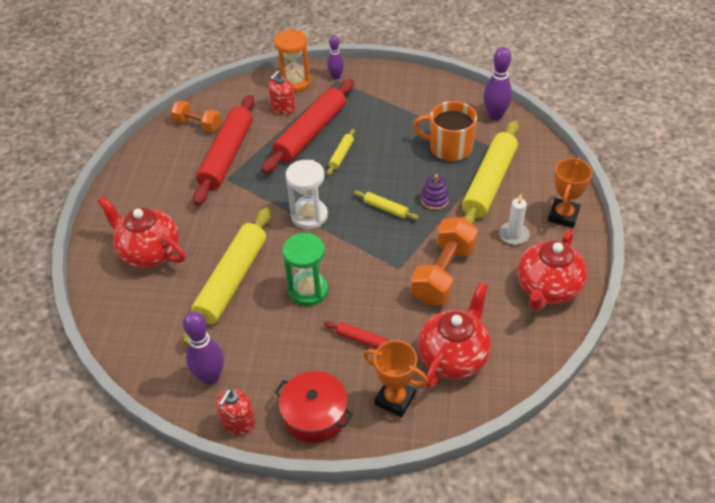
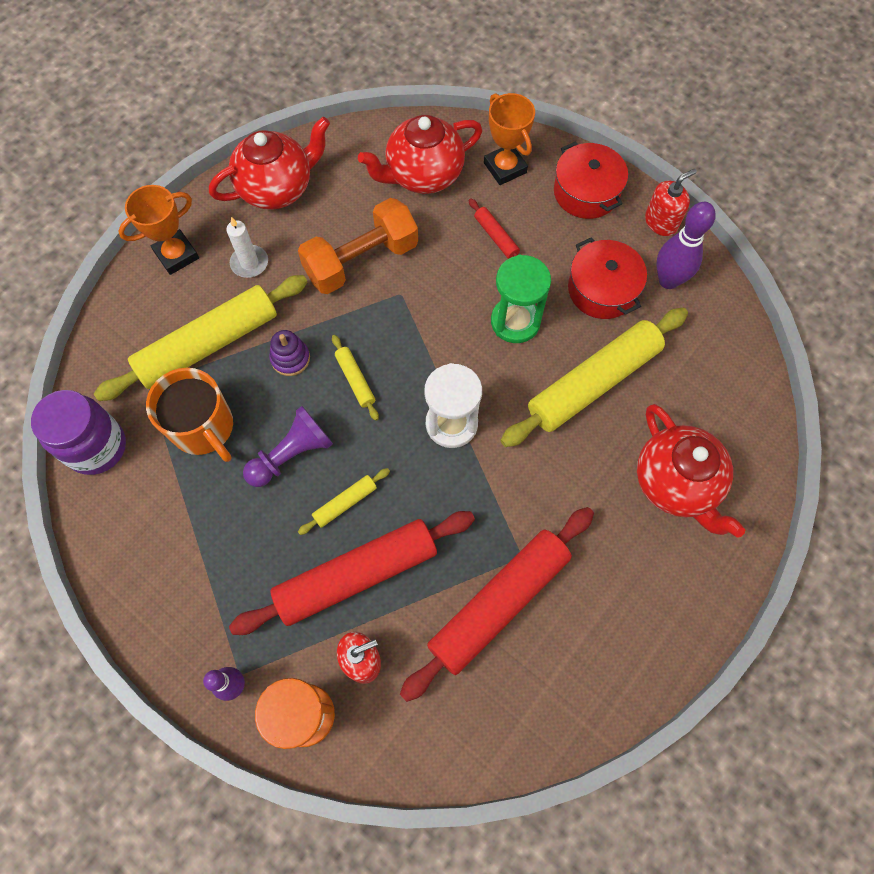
camera: 150 degrees left, 20 degrees up
orange dumbbell [171,101,221,132] -> none
purple bowling pin [483,47,512,120] -> purple jar [31,390,126,475]
none -> purple pawn [243,406,333,487]
none -> red pot [568,238,647,319]

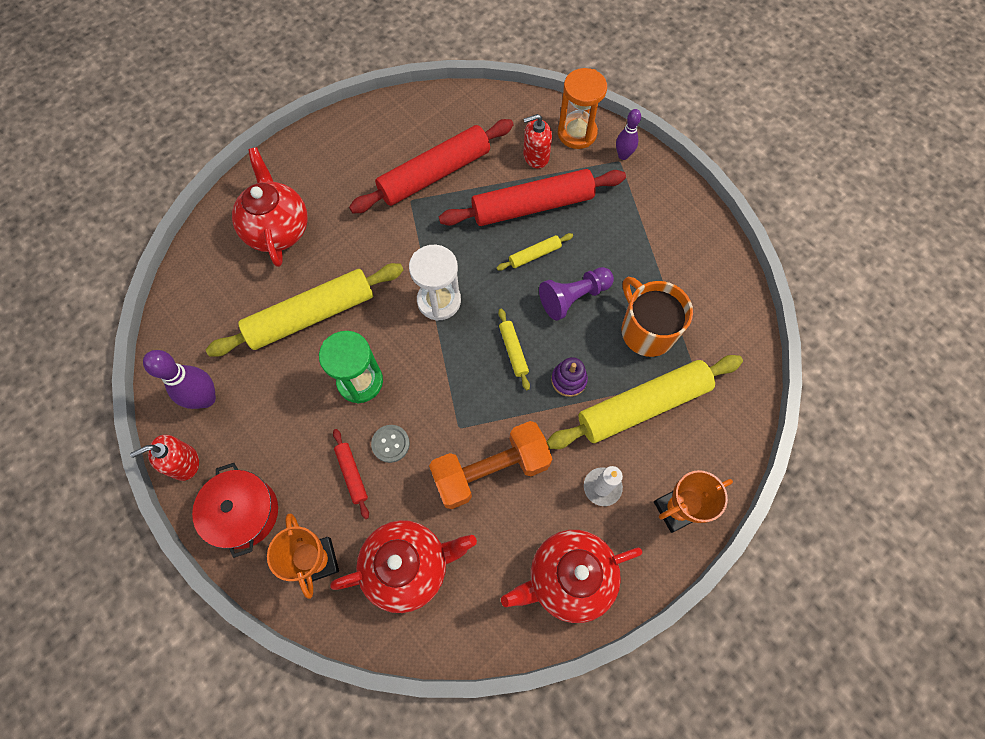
camera: 170 degrees left, 0 degrees up
purple jar [31,390,126,475] -> none
red pot [568,238,647,319] -> none
none -> grey button [371,425,410,463]

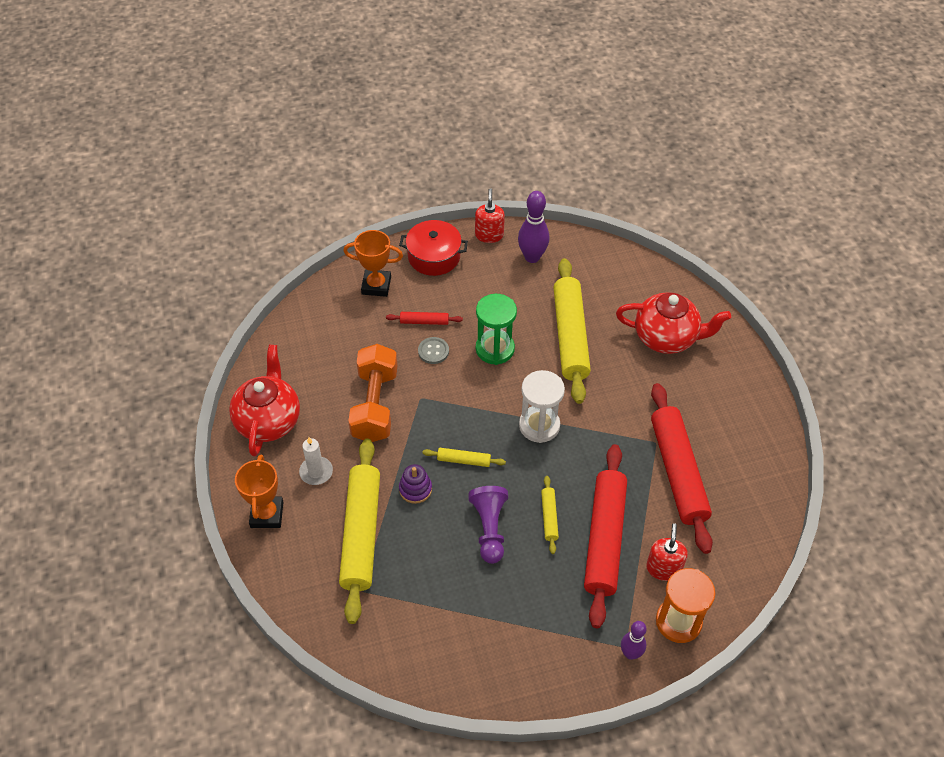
camera: 115 degrees right, 15 degrees down
red teapot [330,520,477,613] -> none
orange mug [622,277,693,357] -> none

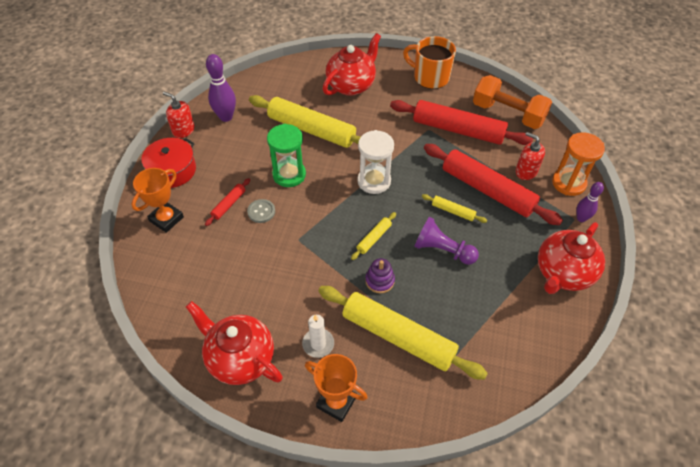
camera: 60 degrees left, 0 degrees up
orange dumbbell [348,344,397,442] -> orange dumbbell moved to [473,75,552,129]
none -> orange mug [403,36,456,89]
none -> red teapot [538,222,605,294]

